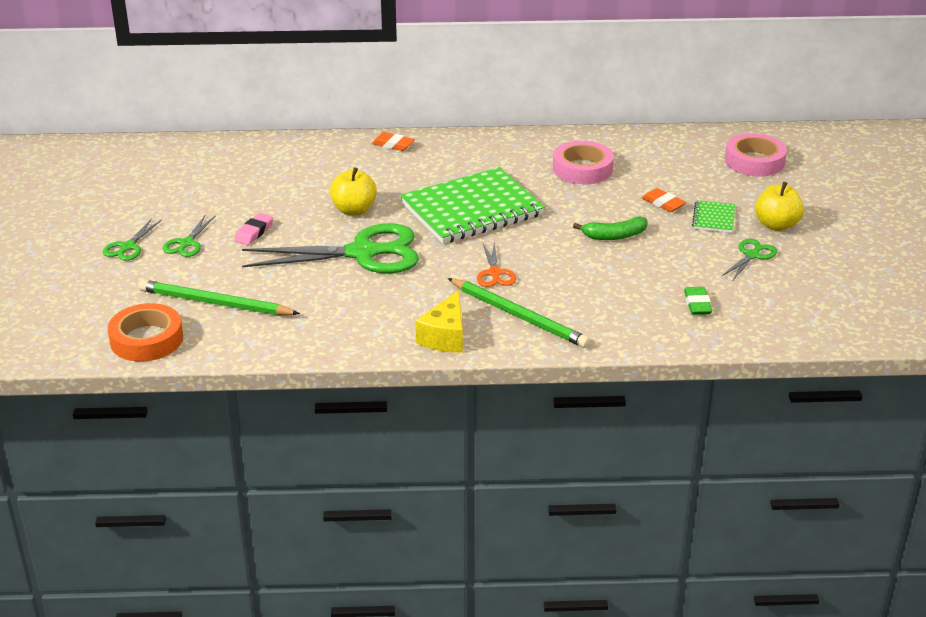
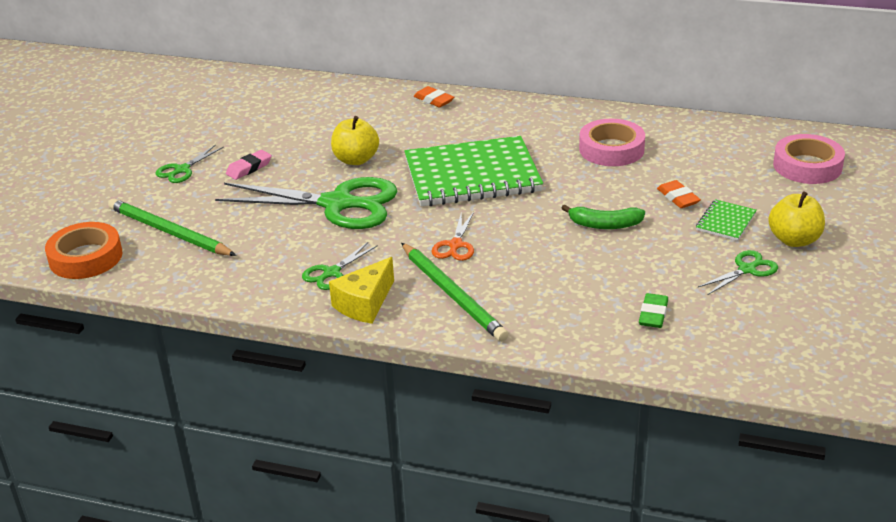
camera: 20 degrees right, 0 degrees up
green scissors [103,218,162,261] -> green scissors moved to [302,242,378,290]

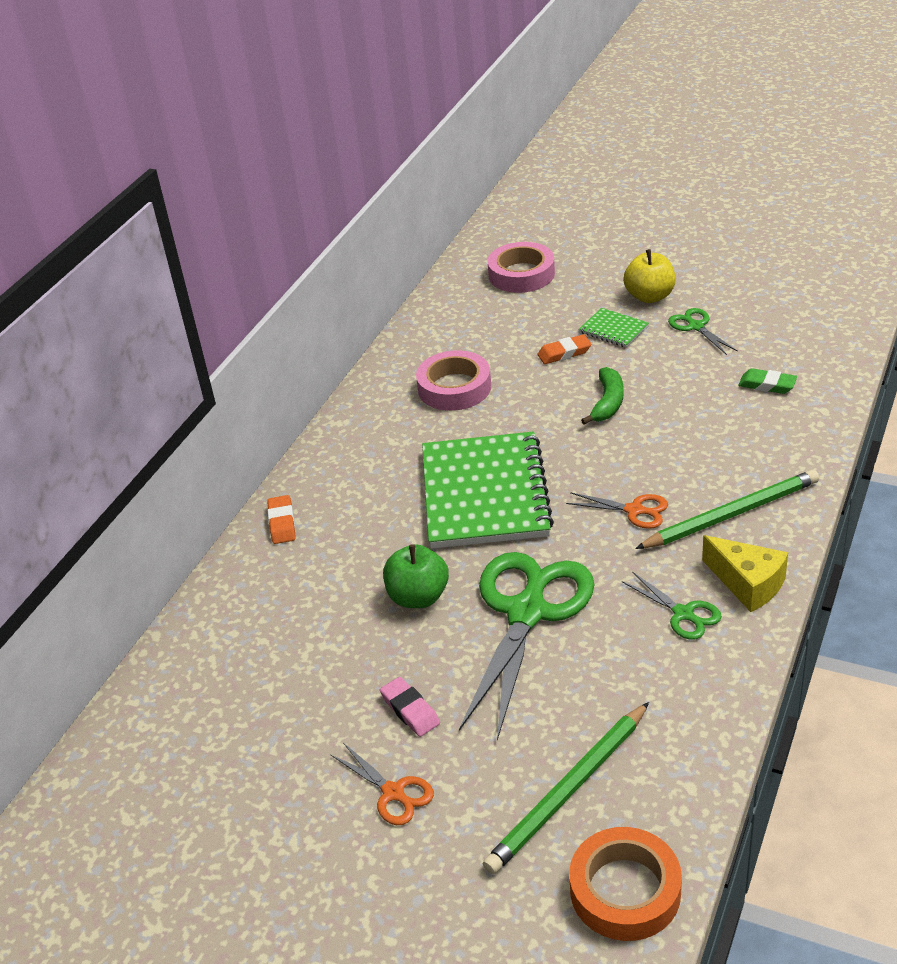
camera: 80 degrees left, 5 degrees up
green scissors [156,144,224,183] -> orange scissors [331,743,434,825]
yellow apple [331,116,379,165] -> green apple [383,544,449,608]
orange eraser [414,86,454,107] -> orange eraser turned 60 degrees counterclockwise [267,495,296,544]

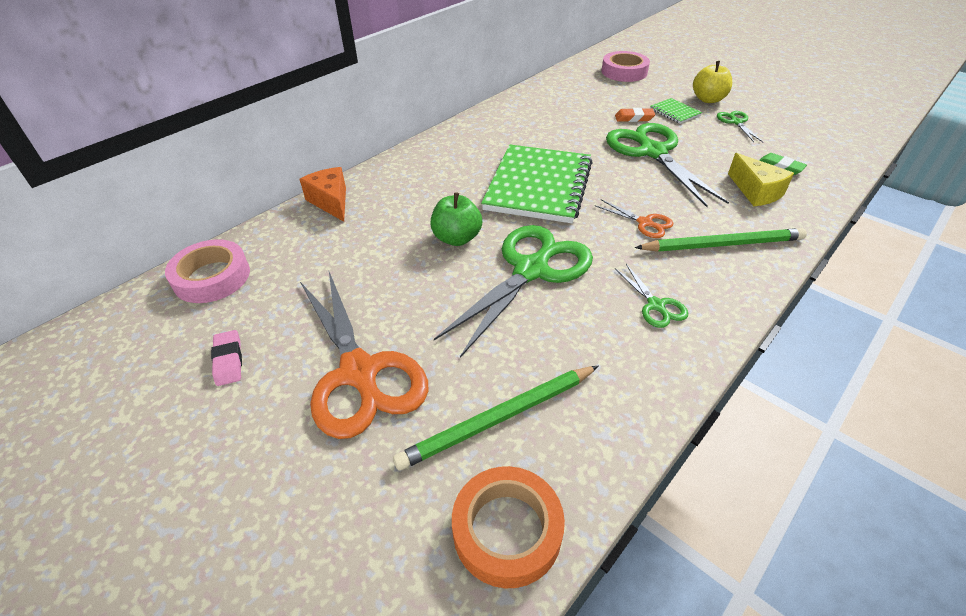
camera: 15 degrees right, 5 degrees up
orange eraser [267,495,296,544] -> none
orange scissors [331,743,434,825] -> orange scissors [300,272,428,439], size x2.22
pink eraser [380,677,440,737] -> pink eraser moved to [211,330,242,386]
pink tape [416,350,491,411] -> pink tape moved to [165,239,250,303]
green banana [581,367,624,425] -> green scissors [606,123,729,207]
yellow cheese [702,535,788,612] -> yellow cheese moved to [728,153,794,206]
none -> orange cheese [300,167,346,222]

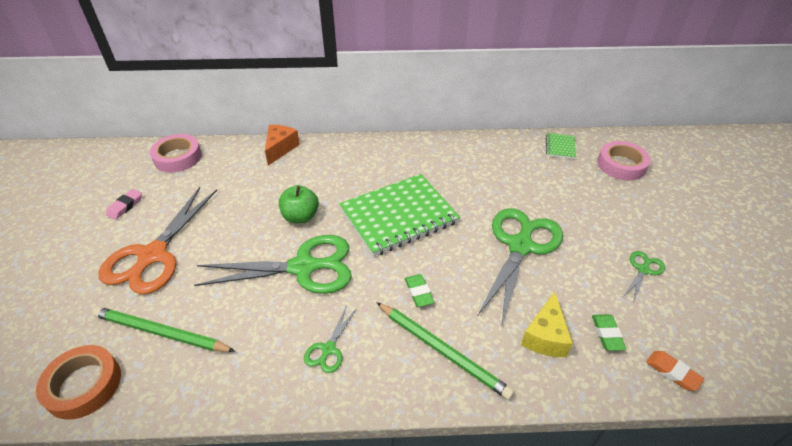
camera: 45 degrees right, 0 degrees up
orange scissors [596,199,673,238] -> green eraser [405,274,434,307]
orange eraser [615,108,655,122] -> orange eraser moved to [646,351,704,391]
green notebook [650,98,702,124] -> green notebook moved to [546,133,576,159]
yellow apple [693,61,732,103] -> none

